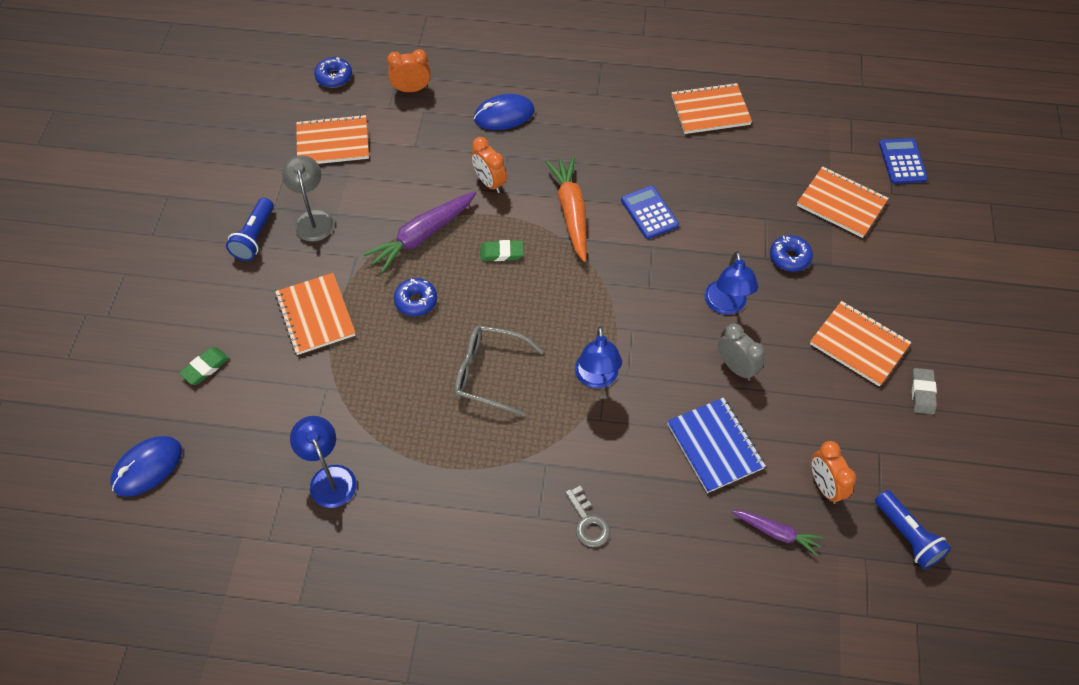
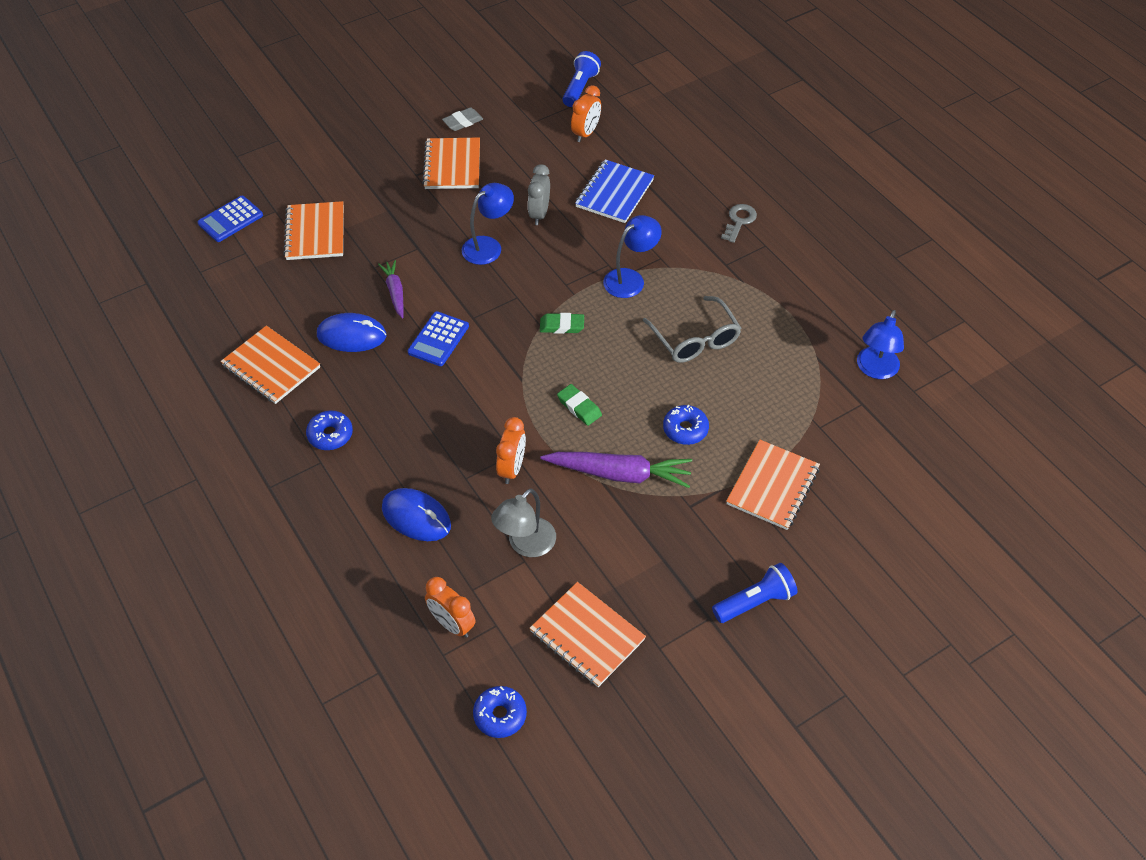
camera: 130 degrees left, 5 degrees down
blue mouse [110,436,182,497] -> blue mouse moved to [317,313,386,352]
green eraser [179,347,229,385] -> green eraser moved to [540,313,584,334]
grey lamp [282,155,334,242] -> grey lamp moved to [491,488,556,557]
orange carrot [545,156,587,262] -> none
purple carrot [732,510,823,556] -> purple carrot moved to [378,260,404,319]
blue donut [770,235,813,272] -> blue donut moved to [306,410,353,450]

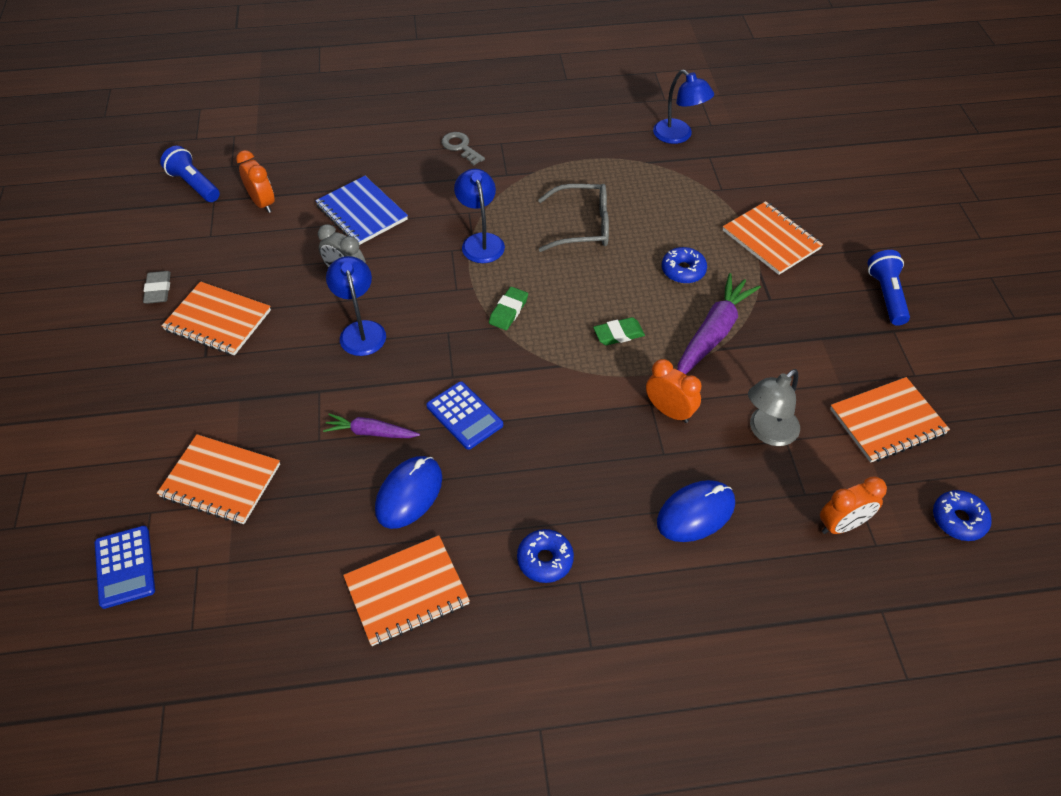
camera: 65 degrees left, 0 degrees up
grey lamp [491,488,556,557] -> grey lamp turned 75 degrees clockwise [748,369,800,446]

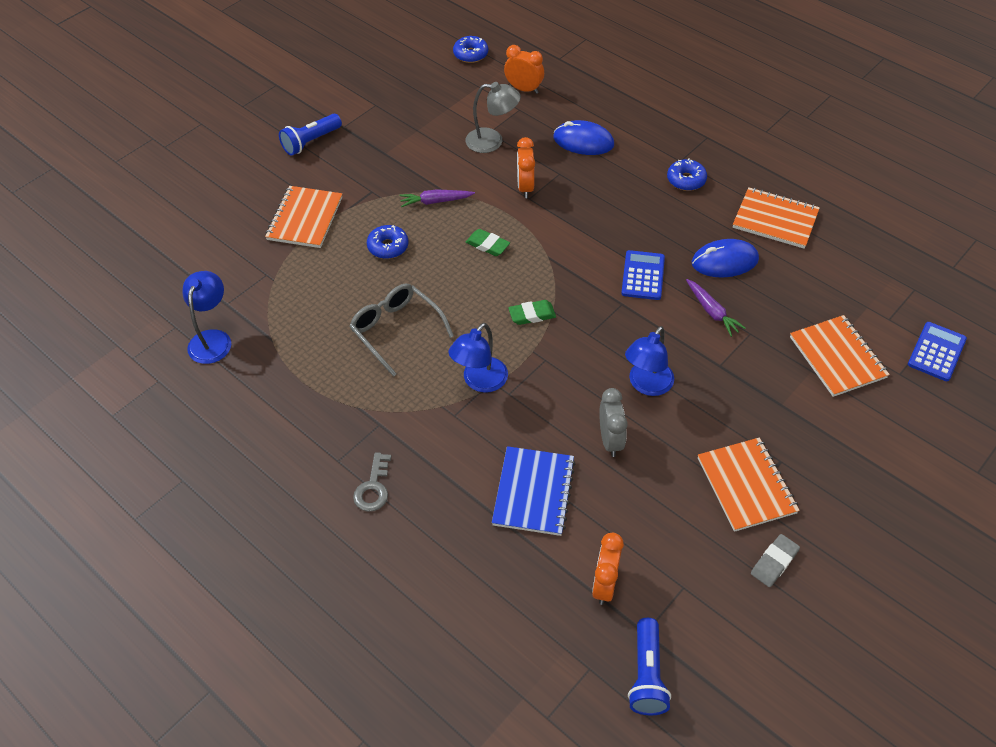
camera: 130 degrees left, 0 degrees up
purple carrot [677,273,761,375] -> purple carrot [399,189,475,207], size x0.58
orange notebook [830,377,950,463] -> none

